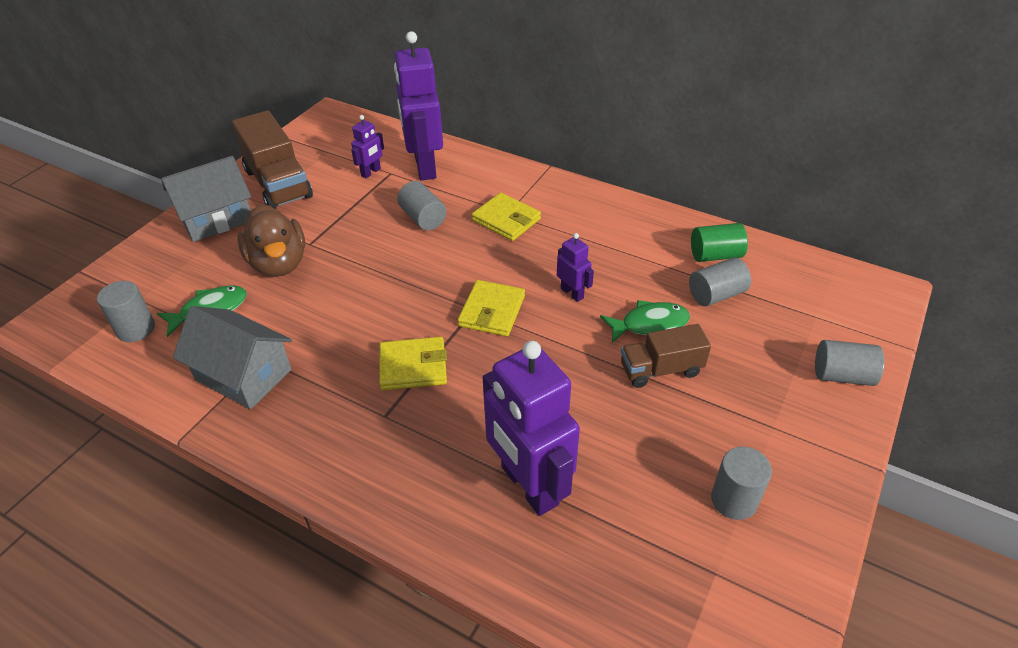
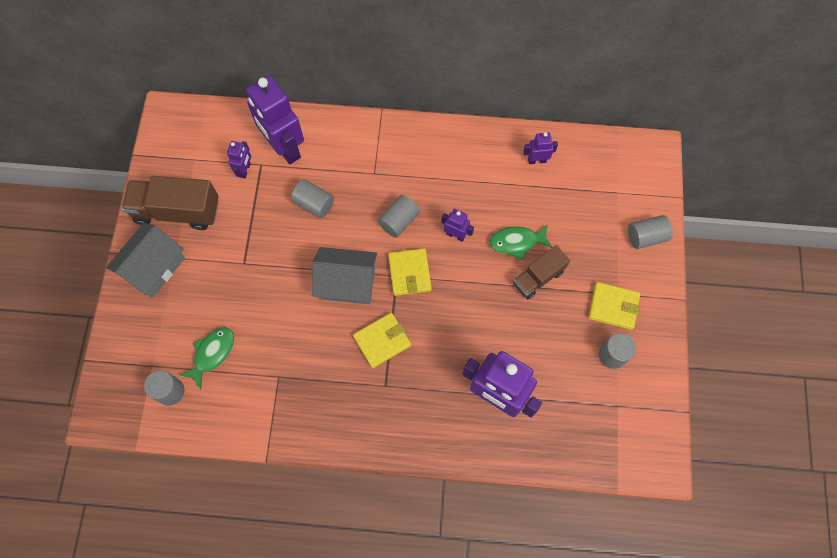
camera: 25 degrees left, 25 degrees up
grey house [173,306,292,409] -> grey house moved to [312,247,377,304]
brown truck [232,110,313,209] -> brown truck turned 150 degrees clockwise [122,176,219,230]
brown duck [237,204,305,277] -> none
yellow wallet [472,193,541,241] -> yellow wallet moved to [588,282,640,330]
green fish [600,300,690,343] -> green fish turned 150 degrees counterclockwise [490,224,553,260]
grey cylinder [689,258,751,306] -> grey cylinder moved to [378,195,420,238]
green cylinder [691,223,748,262] -> purple robot [523,132,558,165]

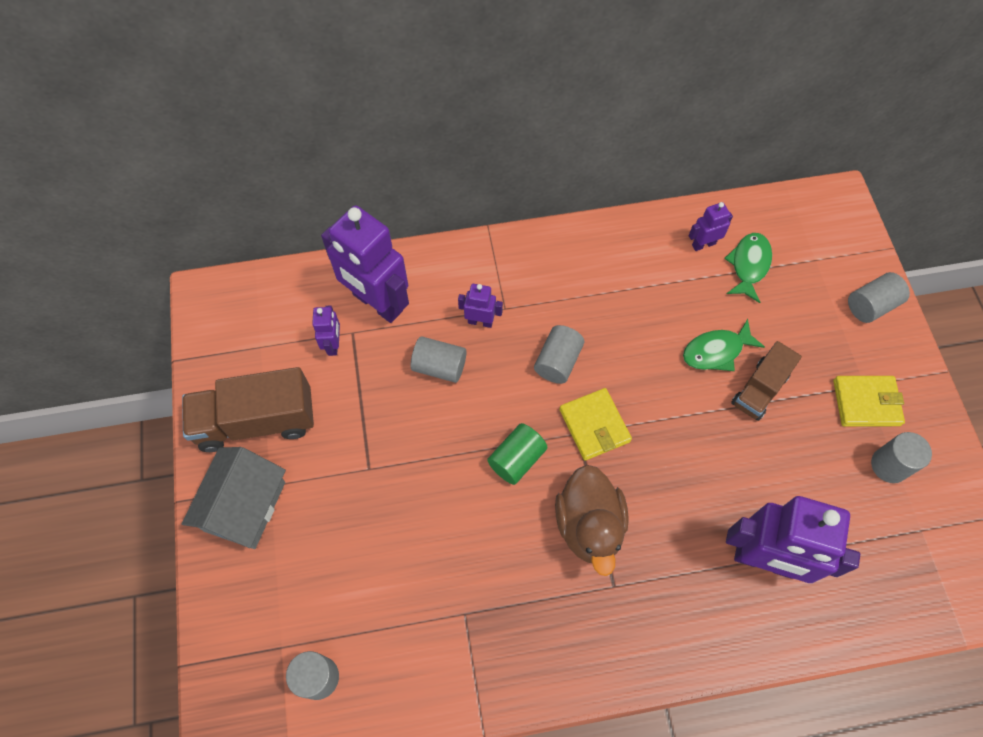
camera: 15 degrees left, 5 degrees down
green fish [179,327,234,390] -> green fish moved to [724,233,772,303]
grey house [312,247,377,304] -> green cylinder [487,423,547,485]
yellow wallet [353,313,411,368] -> brown duck [555,465,629,576]
purple robot [441,209,474,242] -> purple robot moved to [458,284,503,328]

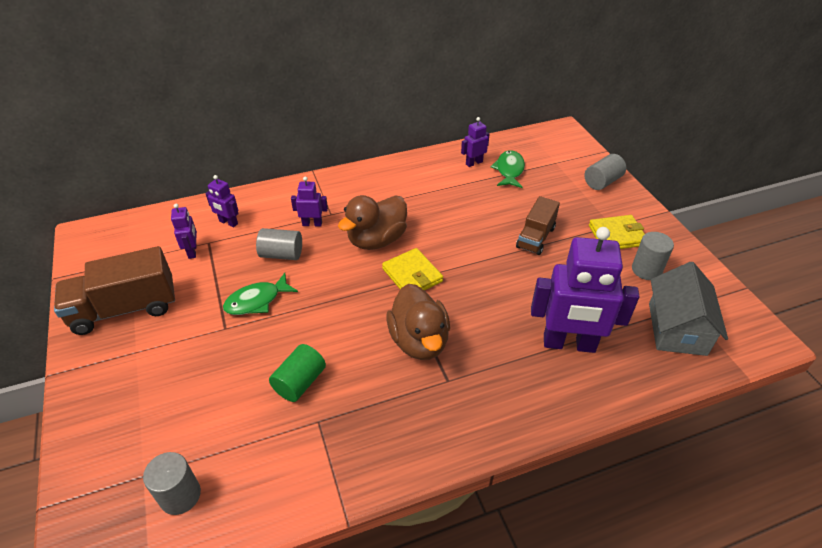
camera: 10 degrees left, 20 degrees down
grey house [182,447,286,549] -> grey house moved to [649,262,728,356]
purple robot [321,205,409,323] -> purple robot [206,175,239,227], size x0.46
green cylinder [487,423,547,485] -> green cylinder moved to [269,344,326,402]
grey cylinder [534,325,584,384] -> brown duck [338,195,407,250]
green fish [683,319,765,371] -> green fish moved to [223,273,298,315]

